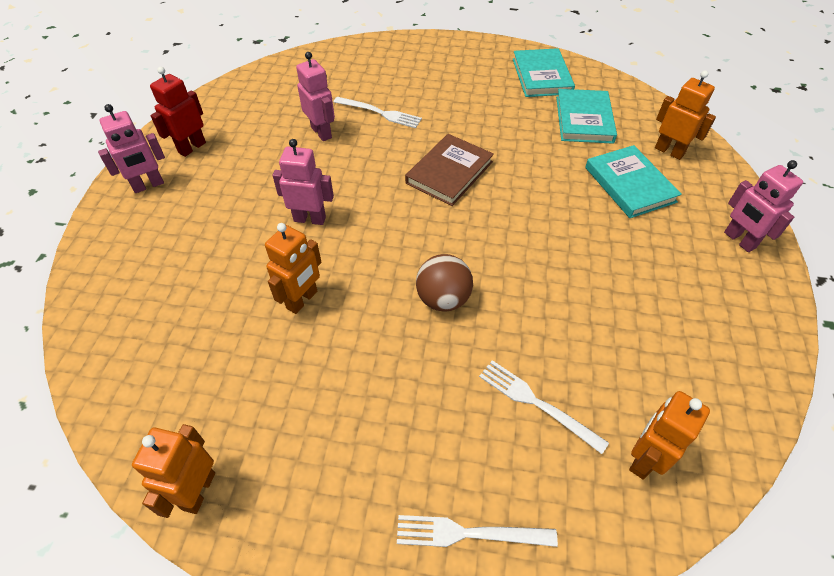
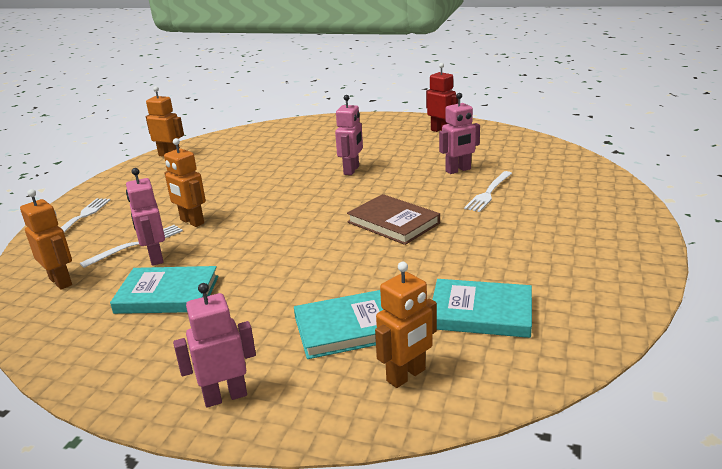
camera: 100 degrees right, 25 degrees down
pink robot [98,104,165,193] -> pink robot moved to [126,168,165,266]
orange robot [265,223,321,314] -> orange robot moved to [164,138,206,227]
brown ball [416,254,473,311] -> none
turquoise book [513,48,575,97] -> turquoise book moved to [110,266,218,314]

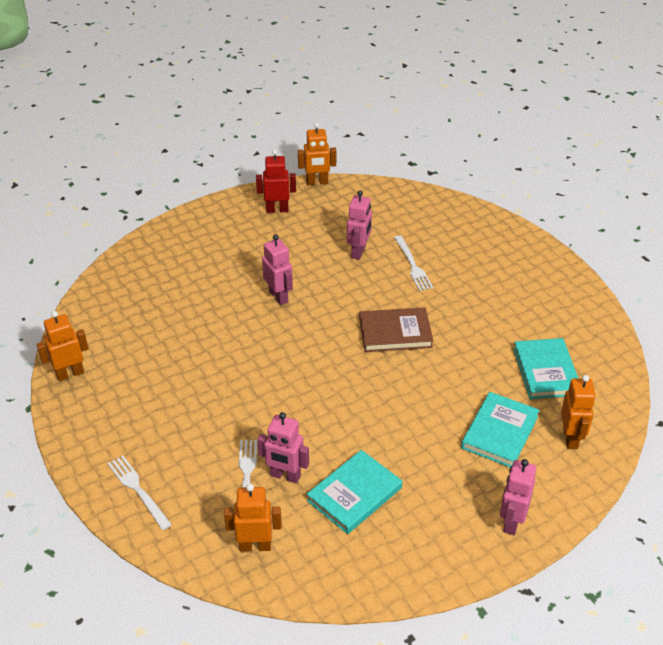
camera: 50 degrees left, 15 degrees up
orange robot [164,138,206,227] -> orange robot moved to [298,123,336,185]
turquoise book [432,279,532,338] -> turquoise book turned 60 degrees counterclockwise [513,338,579,399]

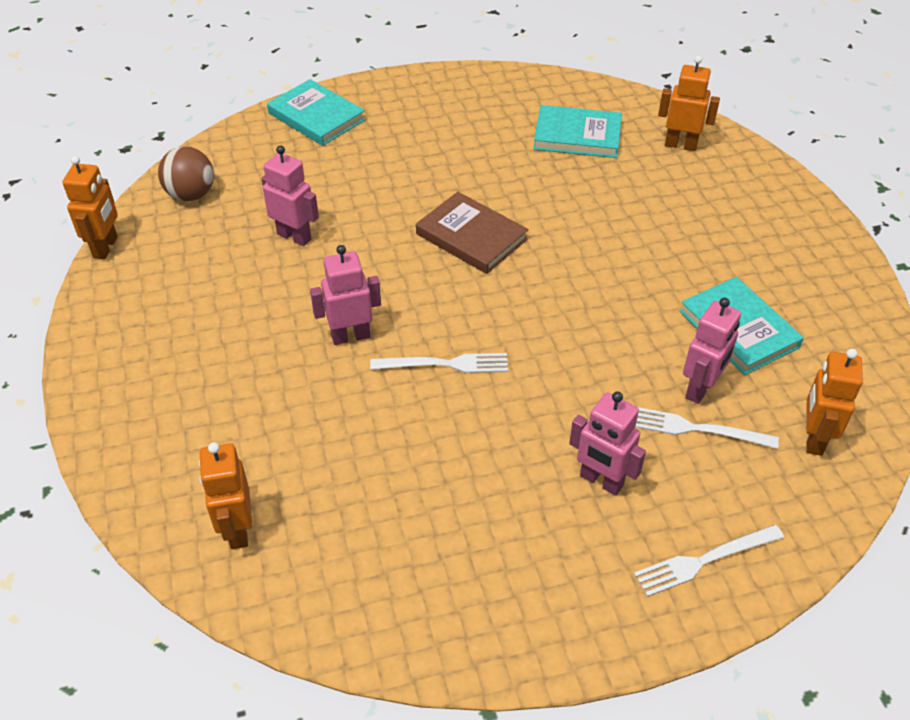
camera: 75 degrees left, 5 degrees up
orange robot [37,311,89,381] -> orange robot moved to [199,442,252,549]
red robot [256,149,296,213] -> none
brown book [359,307,433,352] -> brown book turned 60 degrees counterclockwise [416,192,529,274]
white fork [394,235,433,291] -> white fork moved to [370,353,508,373]
turquoise book [461,392,539,467] -> turquoise book moved to [267,79,366,146]
pink robot [500,459,537,535] -> pink robot moved to [569,391,646,496]
none -> brown ball [158,146,214,201]

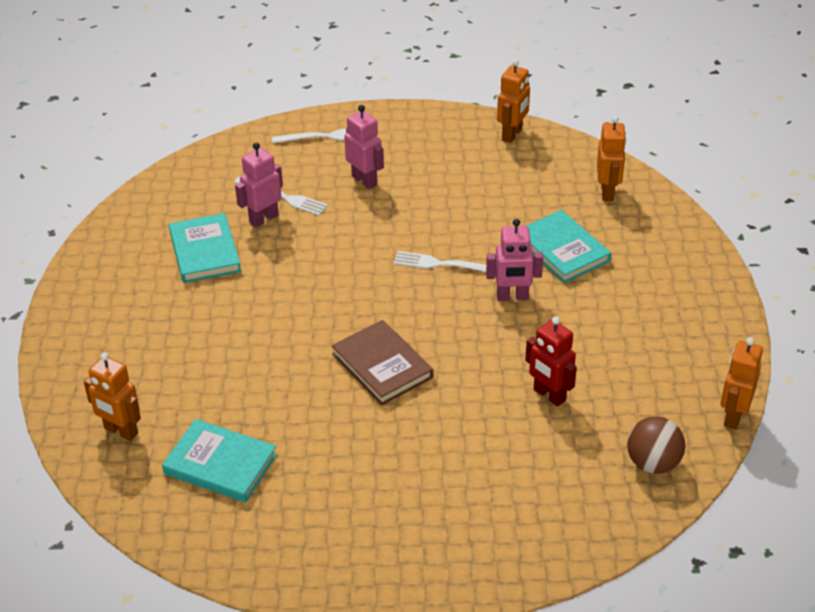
camera: 165 degrees left, 5 degrees down
pink robot [261,145,319,246] -> red robot [525,316,577,407]
turquoise book [267,79,366,146] -> turquoise book moved to [526,210,611,283]
orange robot [806,349,863,456] -> orange robot moved to [497,59,530,143]

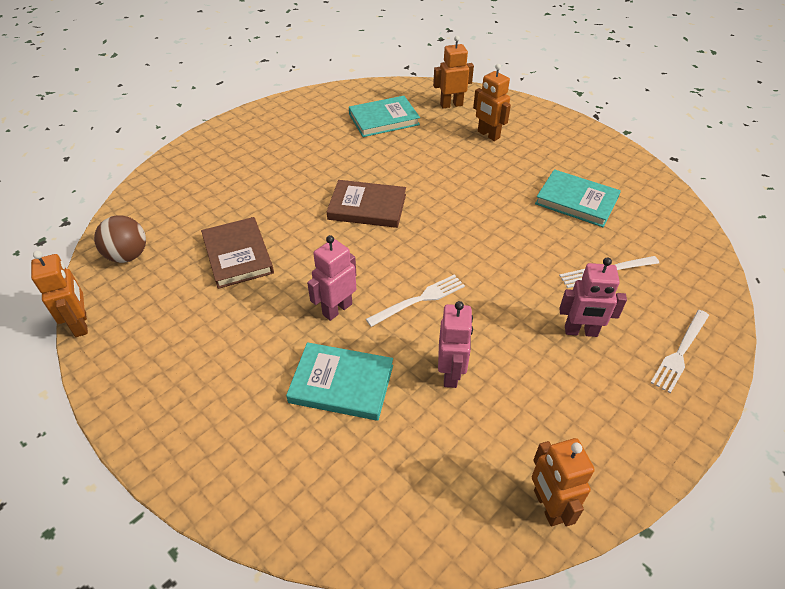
camera: 135 degrees right, 5 degrees up
pink robot [235,142,283,227] -> pink robot moved to [438,301,473,388]
red robot [525,316,577,407] -> brown book [201,217,274,289]
orange robot [597,116,626,201] -> orange robot moved to [473,64,511,141]

